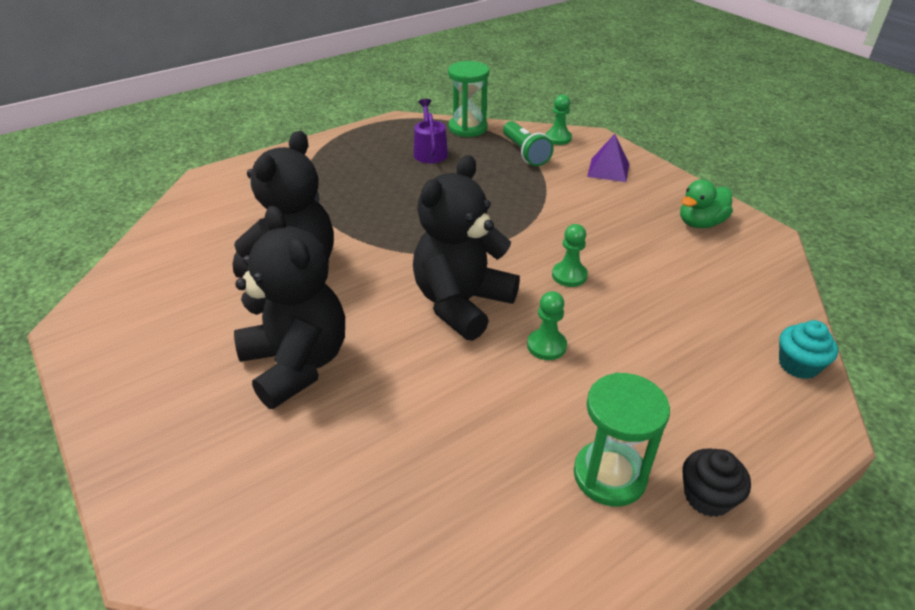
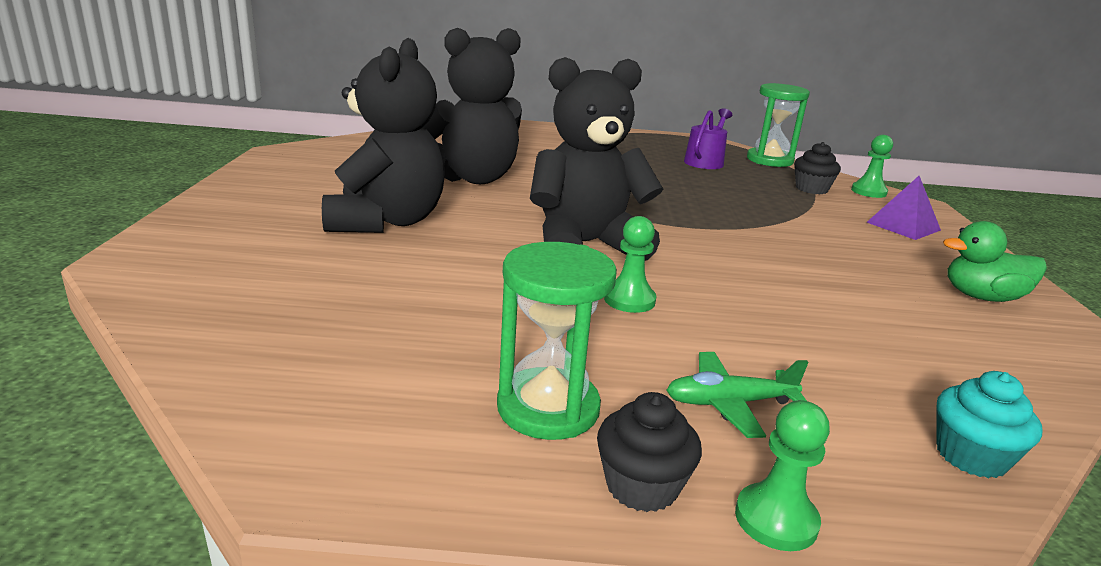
camera: 35 degrees right, 15 degrees down
green flashlight [503,121,554,166] -> black cupcake [794,142,841,194]
green pawn [552,224,588,287] -> green pawn moved to [735,400,830,551]
none -> green plane [666,352,808,438]

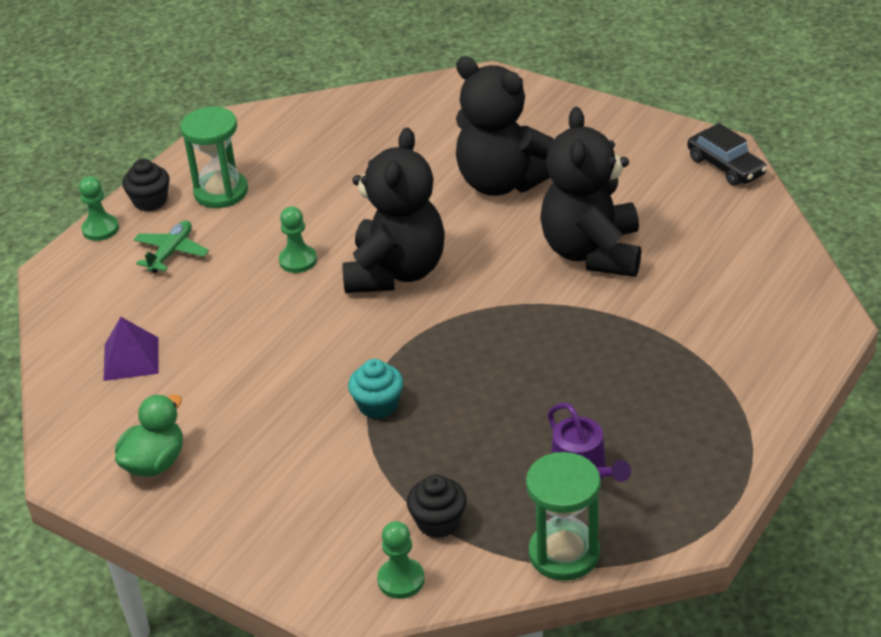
camera: 125 degrees right, 15 degrees up
purple pyramid [867,176,941,240] -> purple pyramid moved to [103,317,159,381]
turquoise cupcake [937,371,1043,478] -> turquoise cupcake moved to [348,359,403,419]
none -> black car [687,123,768,186]

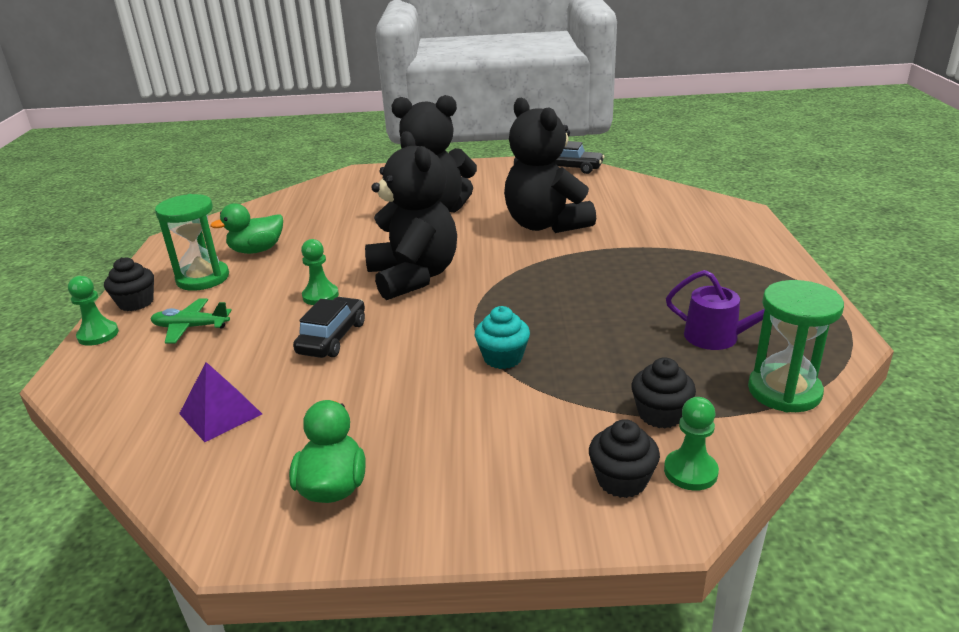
camera: 35 degrees left, 10 degrees down
green plane [133,220,209,273] -> green plane turned 75 degrees counterclockwise [151,299,232,344]
none -> green duck [210,203,283,254]
none -> black car [293,297,365,358]
none -> black cupcake [589,419,660,498]

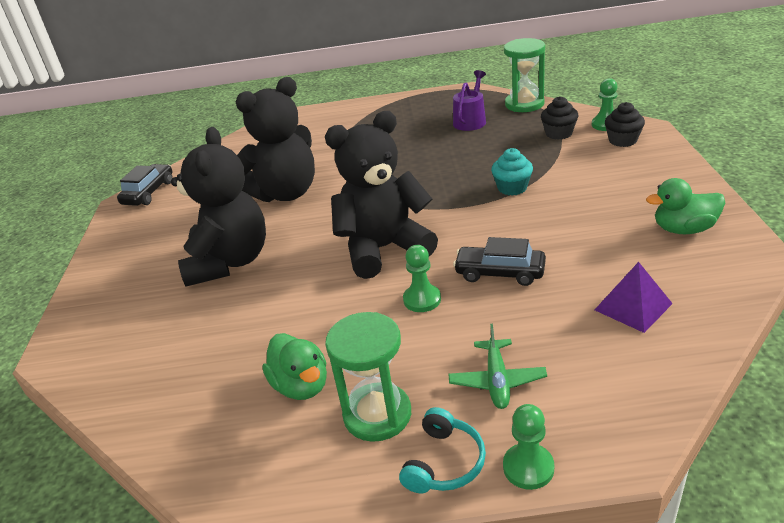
camera: 90 degrees left, 5 degrees up
black cupcake [104,257,154,311] -> turquoise headphones [399,407,486,493]

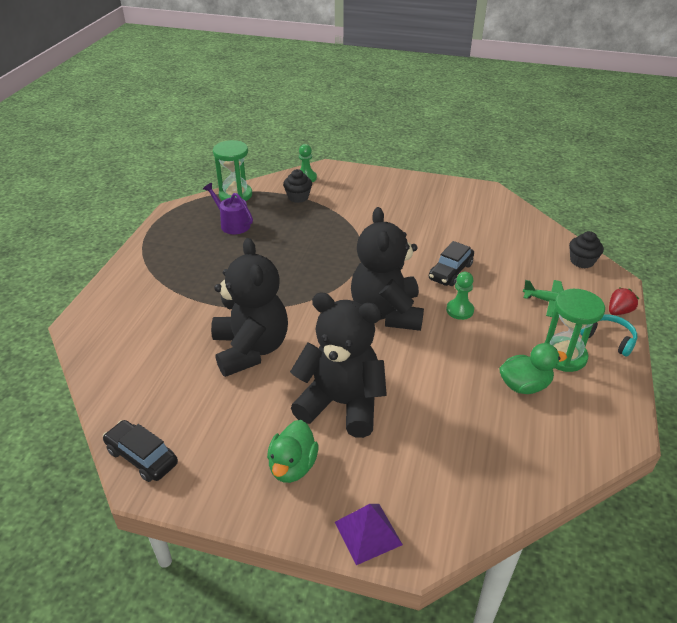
camera: 75 degrees left, 5 degrees up
turquoise cupcake [491,148,533,196] -> none
green pawn [503,404,554,490] -> red strawberry [609,287,639,315]
purple pyramid [595,262,673,333] -> purple pyramid moved to [335,504,403,565]
black cupcake [605,102,645,147] -> black cupcake moved to [569,231,604,268]
green duck [646,178,725,234] -> green duck moved to [267,420,319,483]

